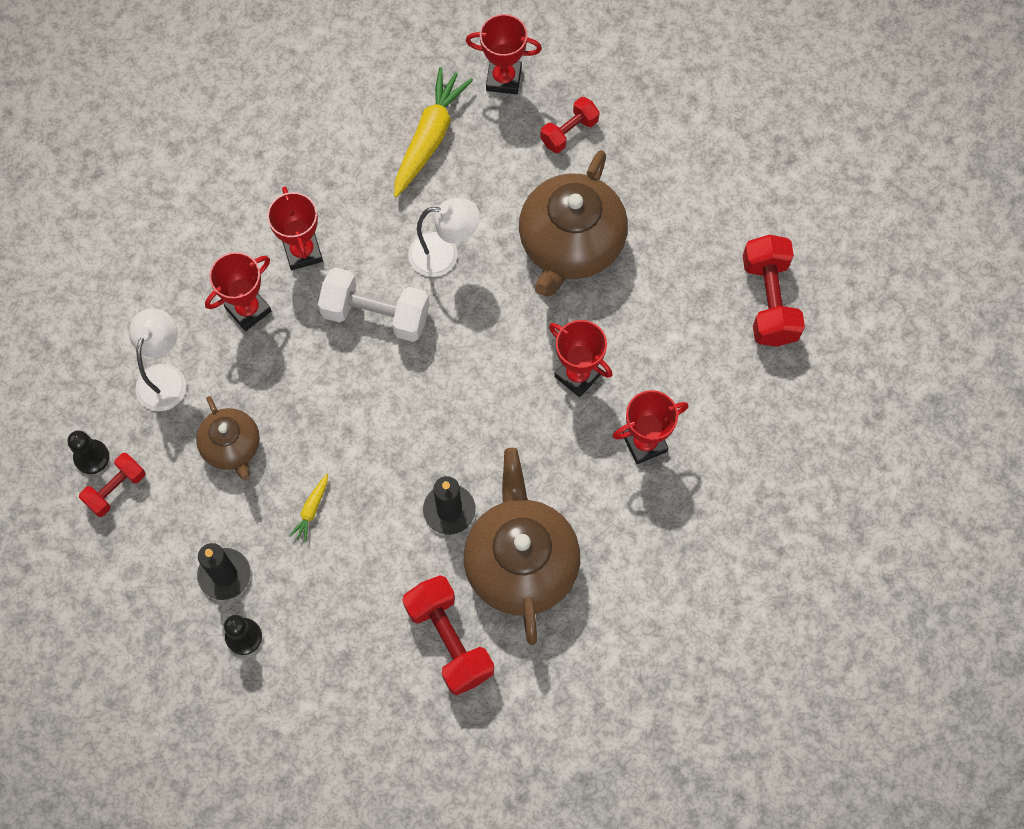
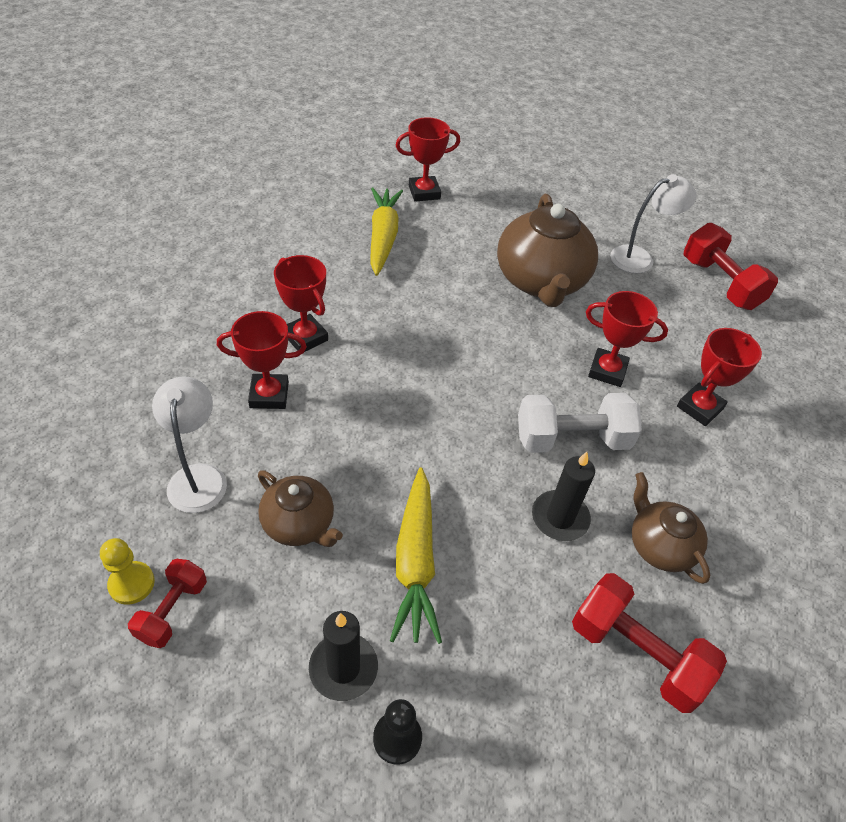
camera: 25 degrees left, 20 degrees down
black pawn [68,431,109,474] -> yellow pawn [100,538,155,605]
red trophy [205,252,271,331] -> red trophy turned 60 degrees clockwise [217,311,307,409]
yellow carrot [290,474,328,542] -> yellow carrot [390,468,442,644], size x2.22
white dumbbell [318,267,430,342] -> white dumbbell moved to [518,393,642,453]
white lamp [408,198,480,277] -> white lamp moved to [610,174,697,273]
brown teapot [464,448,580,645] -> brown teapot [632,472,710,584], size x0.56
red dumbbell [540,97,599,153] -> none

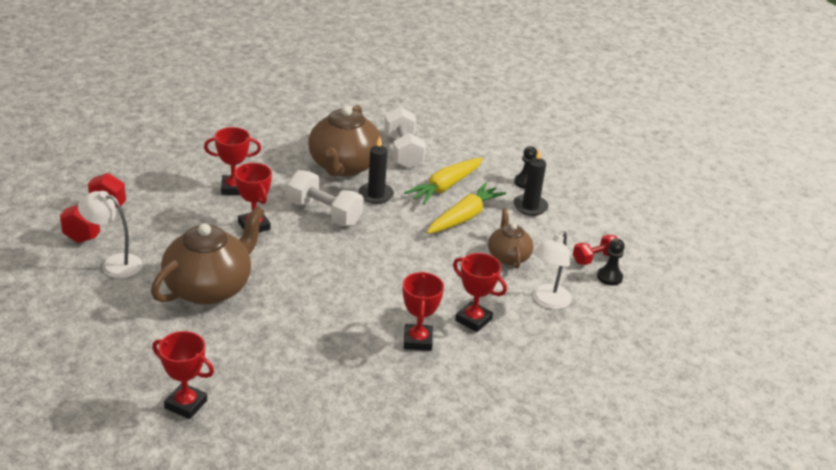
camera: 140 degrees left, 15 degrees down
yellow pawn [100,538,155,605] -> black pawn [597,238,625,286]
yellow carrot [370,188,403,276] -> yellow carrot moved to [404,158,483,204]
red dumbbell [572,573,727,713] -> white dumbbell [384,107,426,169]
brown teapot [632,472,710,584] -> brown teapot [308,105,383,176], size x1.80

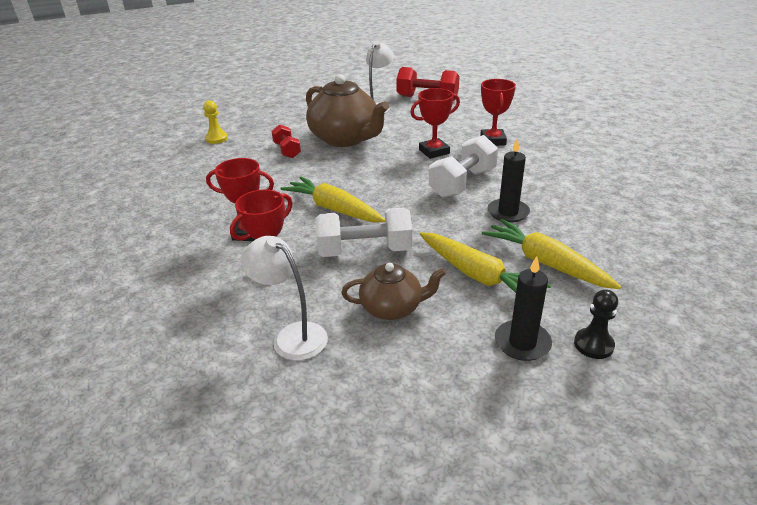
camera: 100 degrees right, 0 degrees up
red trophy [152,331,214,419] -> yellow pawn [203,100,228,144]
brown teapot [308,105,383,176] -> none
white dumbbell [384,107,426,169] -> white dumbbell moved to [315,208,412,257]
red dumbbell [573,235,617,265] -> red dumbbell moved to [271,124,301,158]
black pawn [597,238,625,286] -> none
none -> yellow carrot [280,177,385,223]

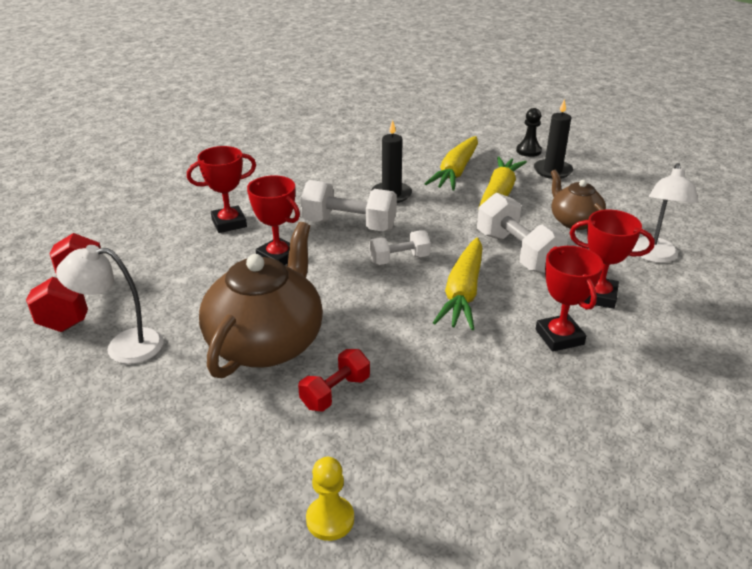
camera: 115 degrees left, 0 degrees up
none -> white dumbbell [369,230,431,265]

